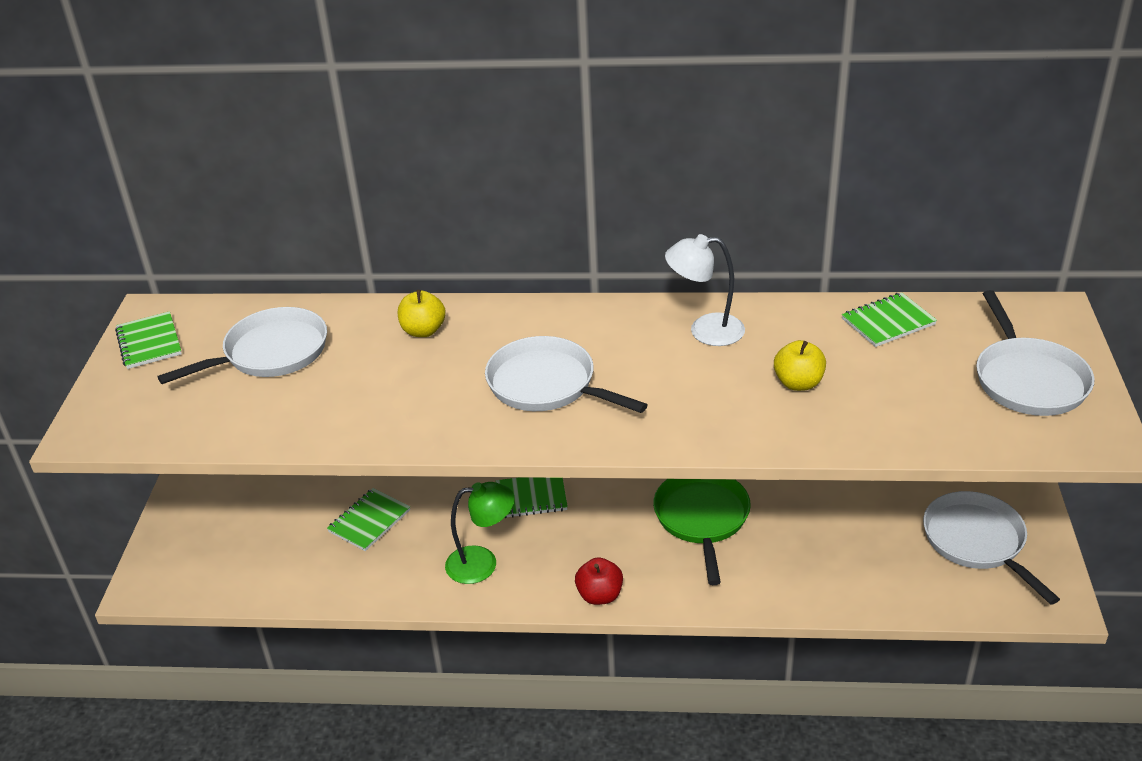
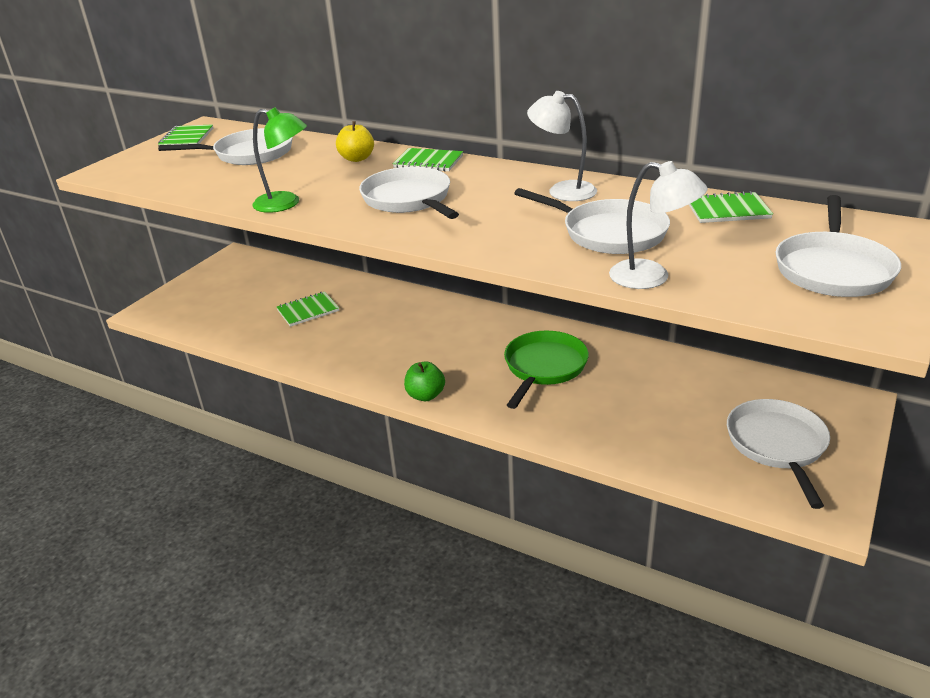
camera: 25 degrees right, 5 degrees down
green lamp [445,482,514,584] -> green lamp moved to [252,107,307,213]
green notebook [495,477,568,518] -> green notebook moved to [393,148,463,172]
red apple [575,557,623,605] -> green apple [404,361,445,401]
yellow apple [774,340,826,391] -> white pan [514,188,670,254]
none -> white lamp [609,161,708,289]

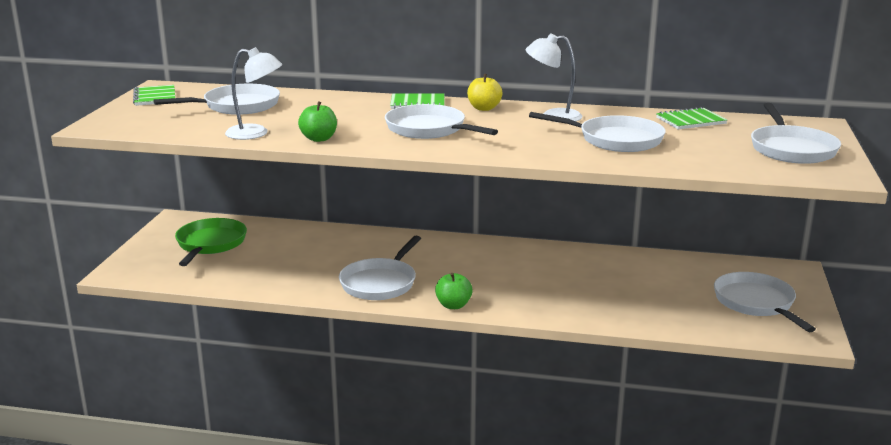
camera: 20 degrees left, 10 degrees down
green lamp [252,107,307,213] -> green apple [298,101,337,142]
green notebook [277,292,339,327] -> none
yellow apple [336,121,374,162] -> yellow apple moved to [467,74,503,111]
green pan [504,331,589,409] -> green pan moved to [175,218,247,266]
white lamp [609,161,708,289] -> white lamp moved to [225,47,282,140]
none -> white pan [339,236,421,300]

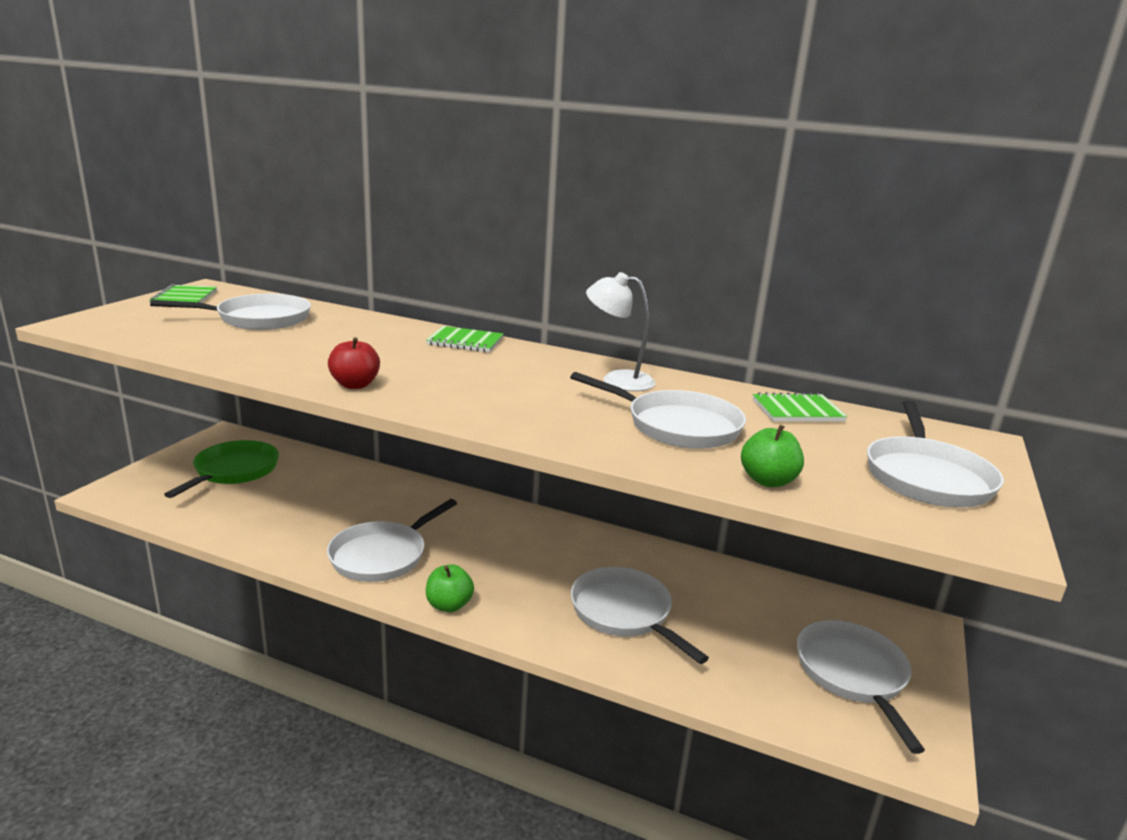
camera: 10 degrees right, 0 degrees up
white lamp [225,47,282,140] -> none
green apple [298,101,337,142] -> green apple moved to [741,425,804,487]
white pan [385,104,498,139] -> white pan moved to [571,567,709,664]
yellow apple [467,74,503,111] -> none
none -> red apple [328,337,380,389]

